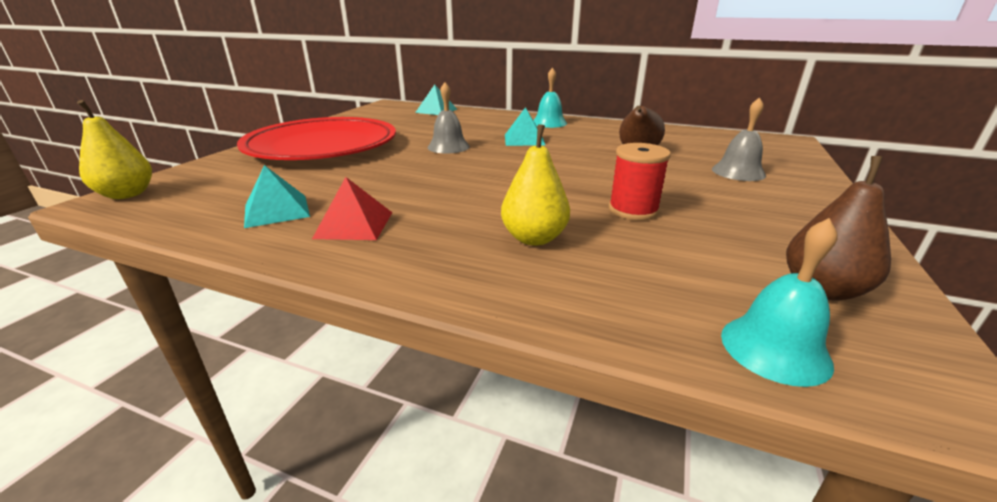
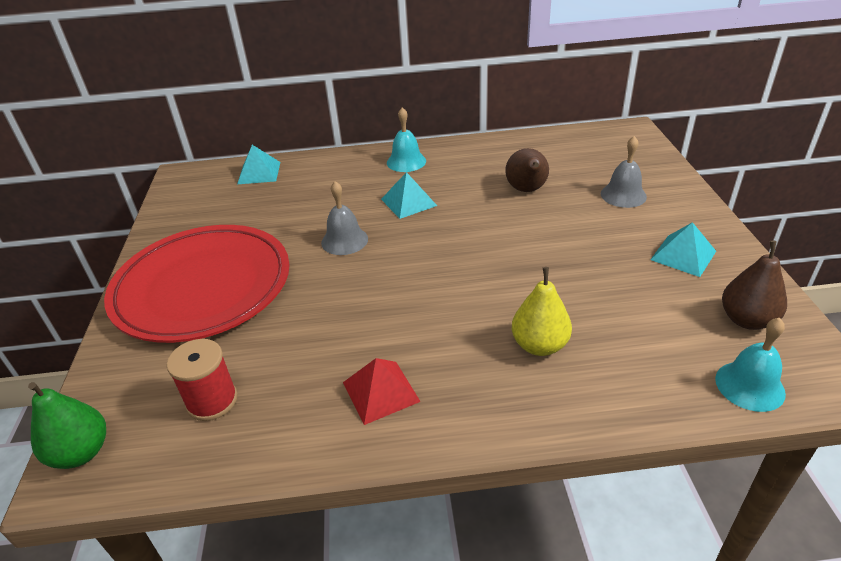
camera: 25 degrees left, 10 degrees up
yellow pear [77,100,152,199] -> green pear [28,382,106,469]
turquoise pyramid [244,165,310,228] -> turquoise pyramid moved to [650,222,716,277]
red spool [608,143,671,220] -> red spool moved to [167,339,238,421]

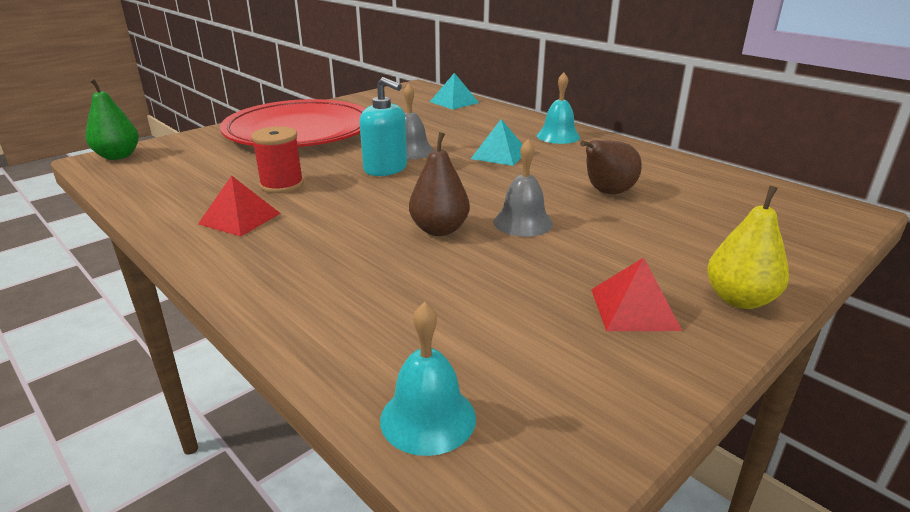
camera: 50 degrees right, 10 degrees down
red spool [167,339,238,421] -> red spool moved to [251,126,304,193]
yellow pear [512,267,572,356] -> yellow pear moved to [707,186,789,309]
grey bell [601,136,647,208] -> grey bell moved to [493,139,553,237]
turquoise pyramid [650,222,716,277] -> red pyramid [591,257,682,331]
brown pear [722,241,787,330] -> brown pear moved to [409,132,470,236]
none -> turquoise soap dispenser [359,77,407,176]

